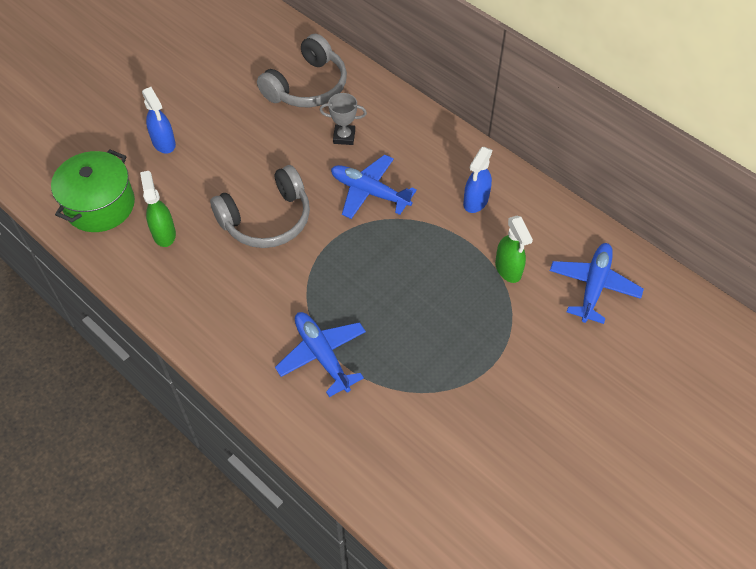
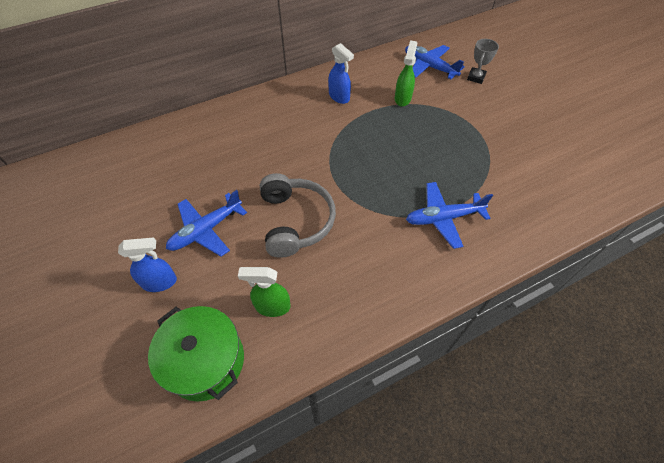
camera: 70 degrees left, 0 degrees up
grey headphones [257,34,347,107] -> none
grey trophy [319,93,367,145] -> grey trophy moved to [467,39,499,84]
blue plane [331,155,417,219] -> blue plane moved to [166,190,247,257]
green spray bottle [495,216,533,283] -> green spray bottle turned 75 degrees counterclockwise [395,40,417,107]

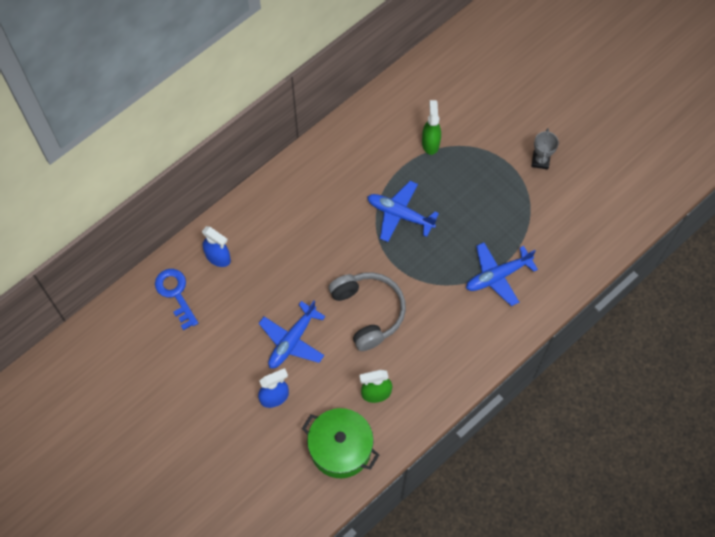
camera: 15 degrees left, 10 degrees up
blue spray bottle [328,43,354,104] -> blue spray bottle moved to [202,226,231,267]
blue plane [405,45,465,79] -> blue plane moved to [367,181,439,242]
grey trophy [467,39,499,84] -> grey trophy moved to [531,128,559,170]
none -> blue key [155,269,198,330]

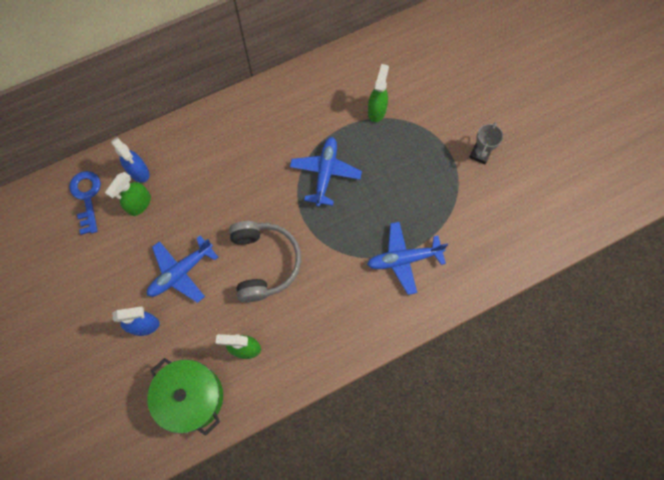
camera: 15 degrees right, 5 degrees up
blue plane [367,181,439,242] -> blue plane turned 60 degrees clockwise [290,137,362,207]
none -> green spray bottle [105,172,151,216]

